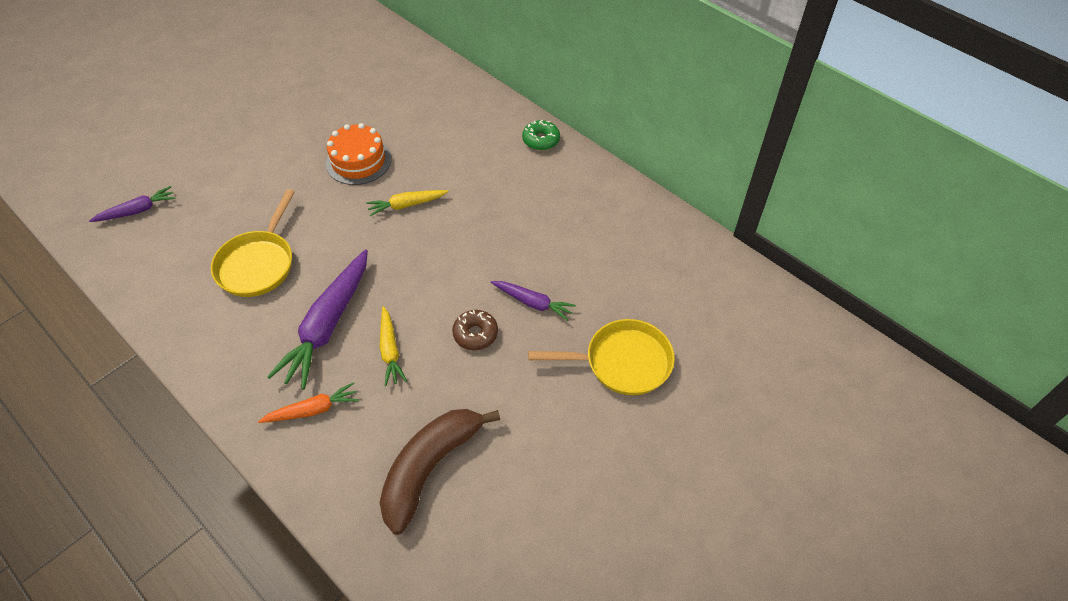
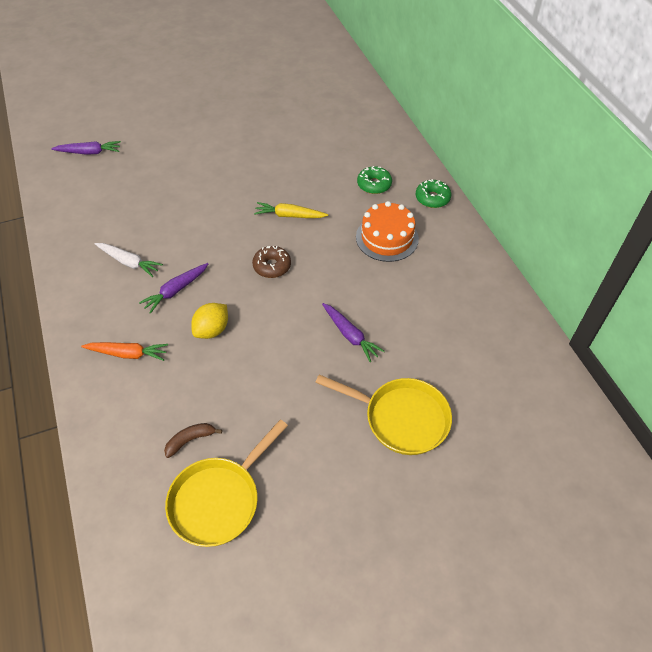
camera: 25 degrees right, 0 degrees up
yellow pan [211,189,295,297] -> yellow pan moved to [165,419,288,547]
purple carrot [267,249,368,390] -> purple carrot [139,263,208,314], size x0.54
orange cake [326,123,391,185] -> orange cake moved to [356,201,419,262]
yellow carrot [380,306,407,386] -> yellow lemon [191,303,228,339]
brown banana [380,409,500,535] -> brown banana [164,423,222,458], size x0.42
brown donut [452,310,498,350] -> brown donut moved to [252,246,291,278]
none -> white carrot [95,243,163,277]
none -> green donut [357,166,392,194]

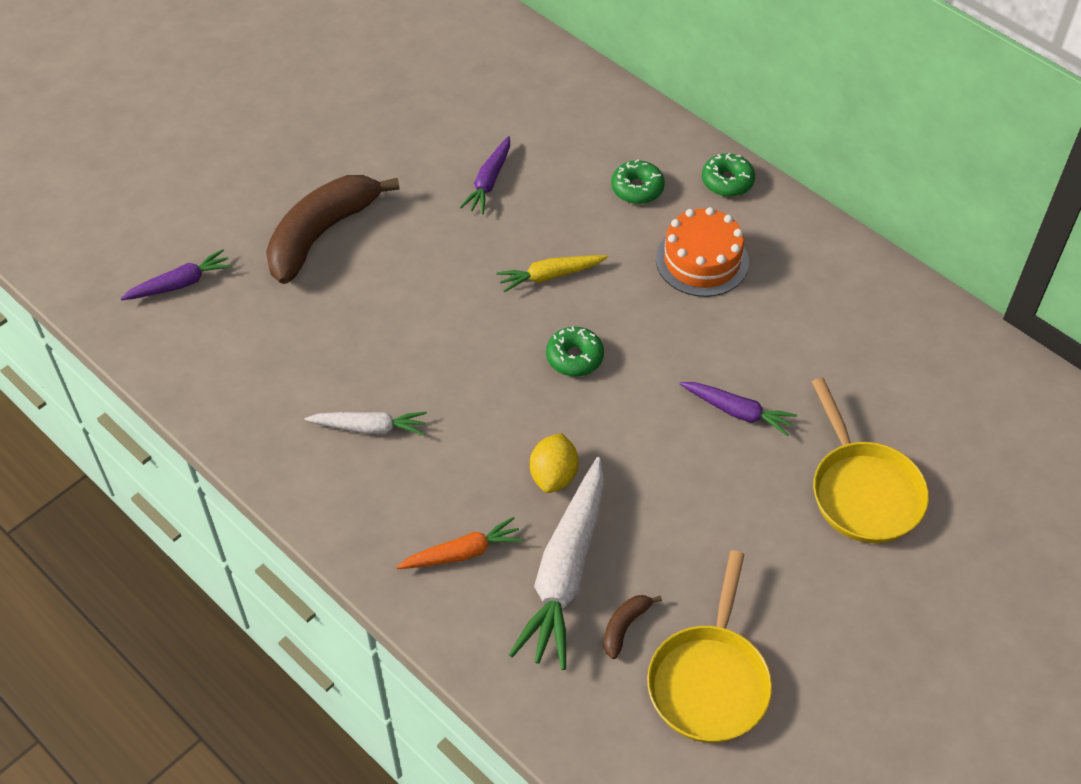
camera: 25 degrees left, 0 degrees up
purple carrot [139,263,208,314] -> purple carrot moved to [460,136,510,214]
brown donut [252,246,291,278] -> green donut [546,327,604,377]
yellow pan [315,375,452,455] -> yellow pan turned 75 degrees clockwise [812,378,929,543]
none -> brown banana [266,175,400,284]
none -> white carrot [509,457,604,670]

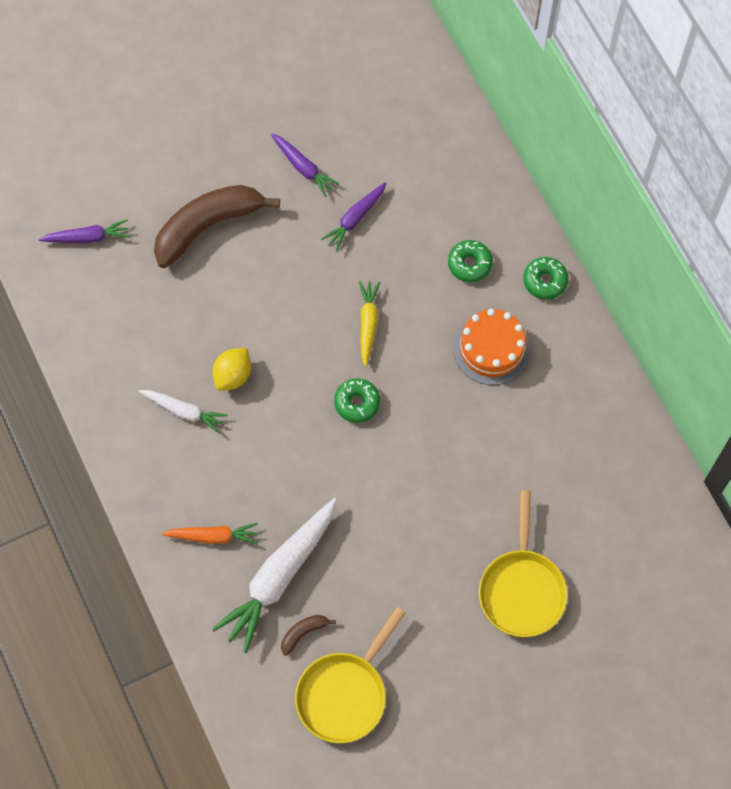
camera: 20 degrees right, 15 degrees up
yellow carrot [497,255,608,292] -> yellow carrot turned 90 degrees clockwise [359,281,380,367]
yellow lemon [530,433,579,493] -> yellow lemon moved to [212,348,251,391]
purple carrot [680,382,797,436] -> purple carrot moved to [271,133,340,197]

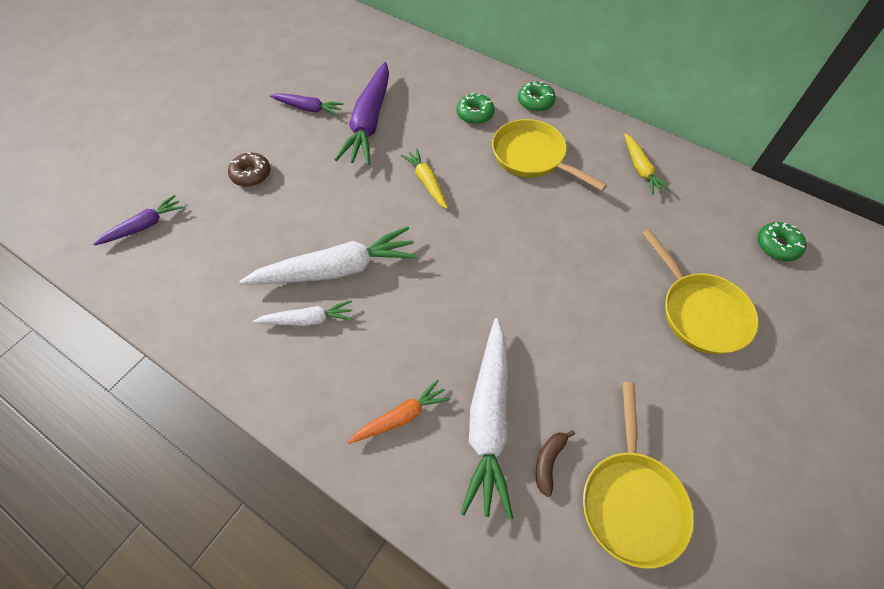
camera: 30 degrees left, 10 degrees down
brown banana [154,185,280,268] -> brown donut [228,152,271,187]
yellow lemon [212,348,251,391] -> white carrot [239,226,418,285]
purple carrot [321,182,386,251] -> purple carrot [334,62,389,165], size x1.86
green donut [334,378,380,423] -> green donut moved to [757,222,806,261]
orange cake [453,309,530,385] -> yellow pan [492,119,607,191]
none -> yellow carrot [624,133,670,195]

